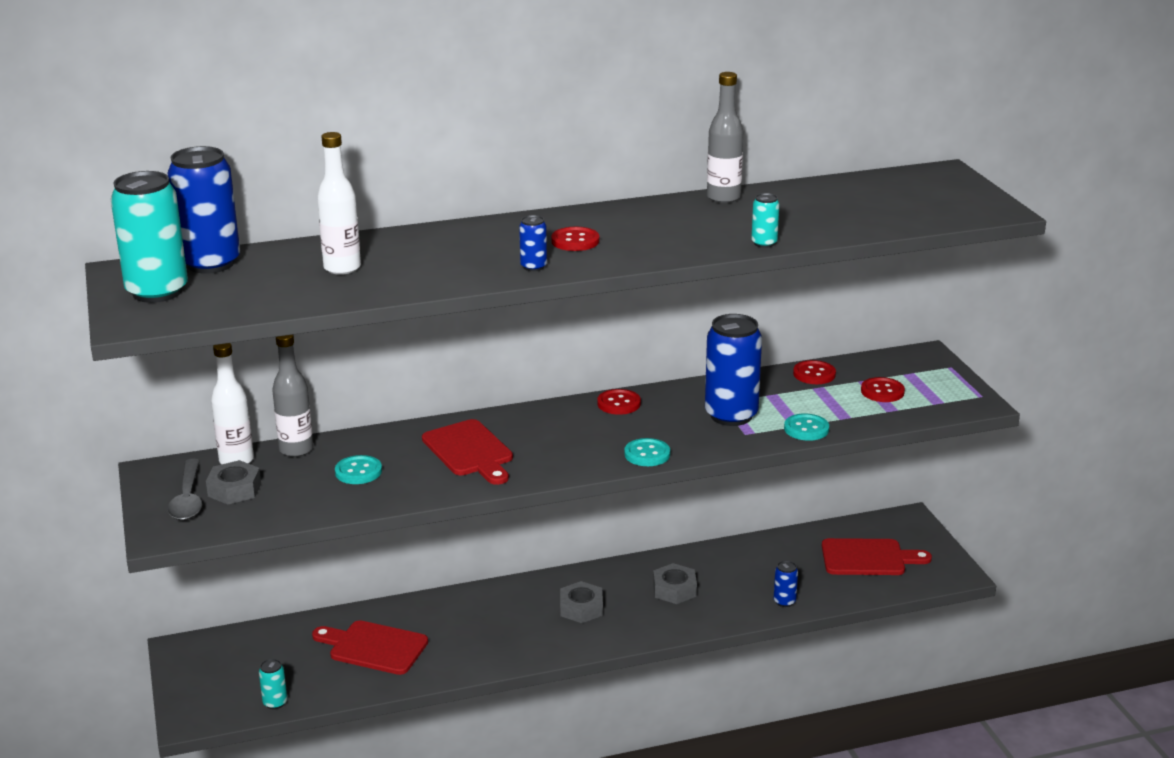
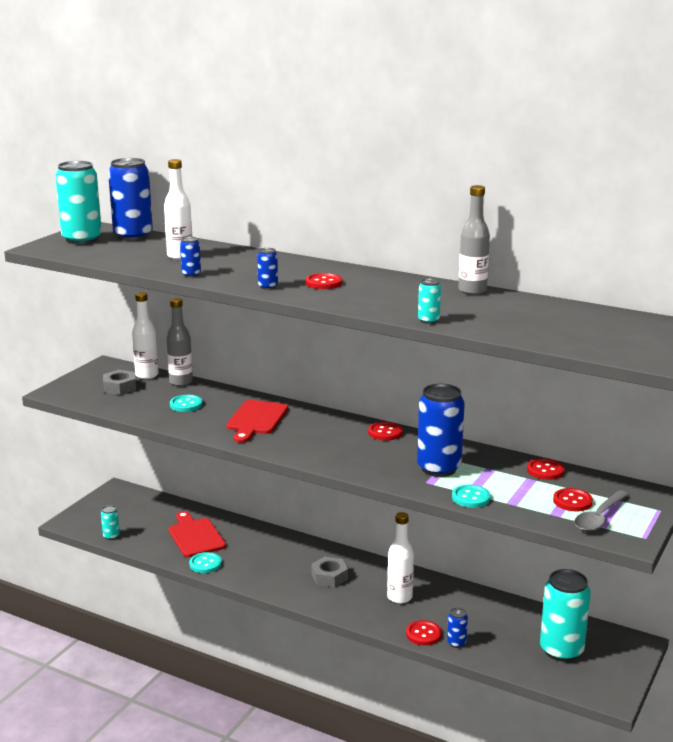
camera: 45 degrees right, 5 degrees down
grey spoon [167,459,202,520] -> grey spoon moved to [574,490,629,531]
turquoise button [624,438,670,466] -> turquoise button moved to [189,552,222,573]
grey nut [653,563,697,604] -> white bottle [387,512,414,604]
red cutting board [822,538,932,575] -> turquoise can [540,569,591,662]
none -> blue can [180,237,201,277]
none -> red button [406,620,442,645]

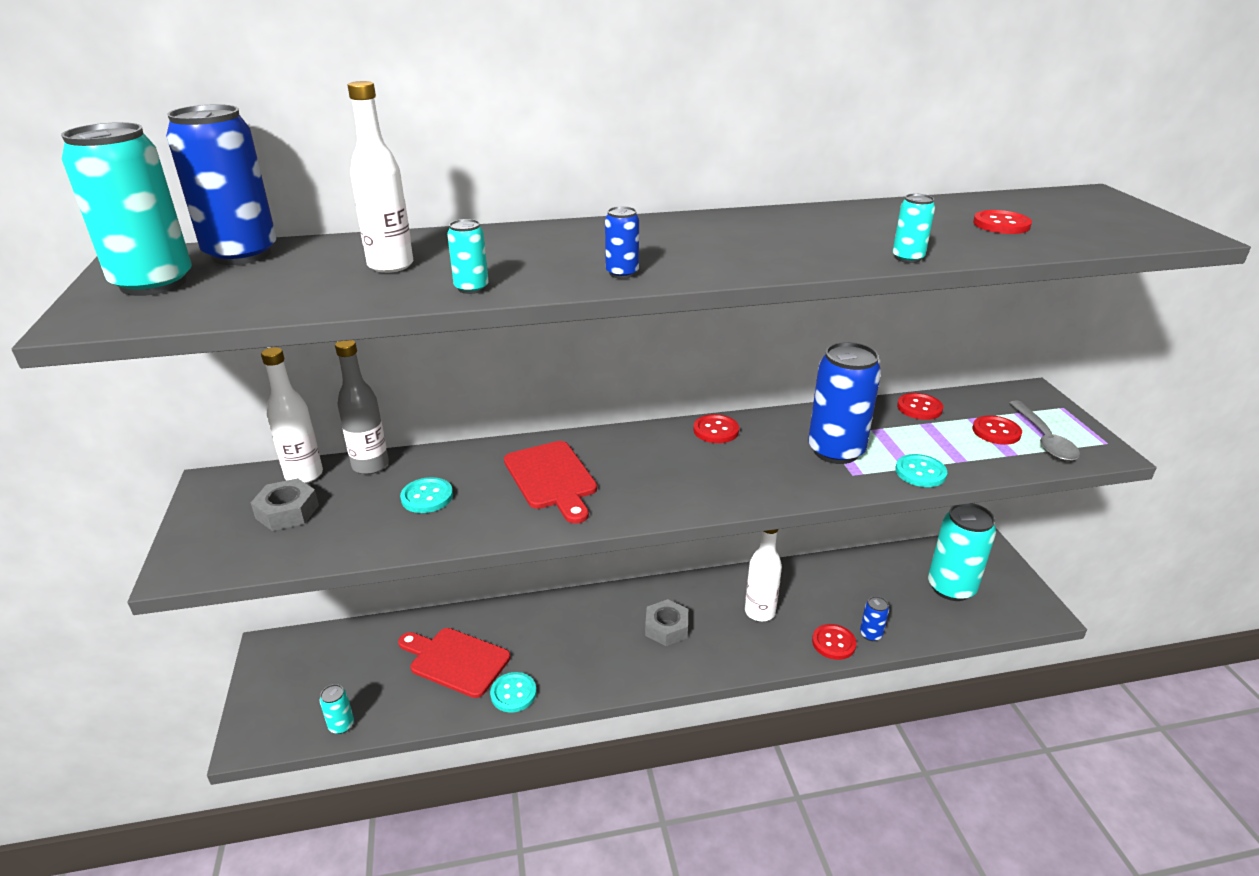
camera: 40 degrees left, 10 degrees up
blue can [180,237,201,277] -> turquoise can [447,219,489,294]
red button [305,273,342,289] -> red button moved to [973,210,1032,234]
grey bottle [458,185,490,295] -> none

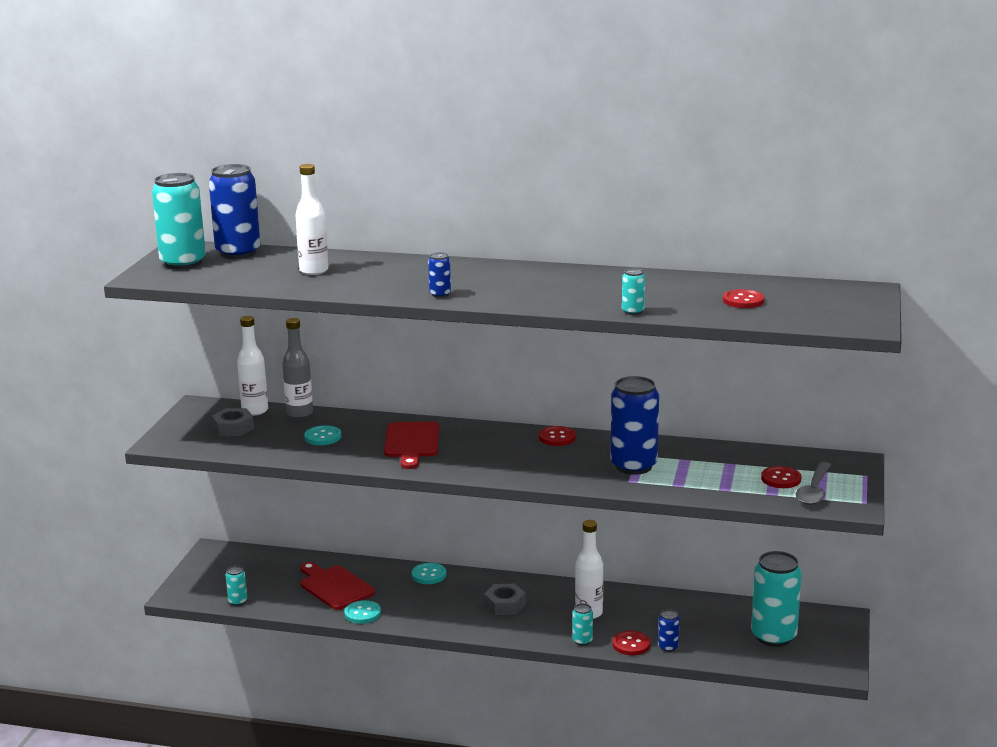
camera: 25 degrees right, 10 degrees down
turquoise can [447,219,489,294] -> turquoise can moved to [572,603,593,646]
turquoise button [895,454,947,487] -> turquoise button moved to [412,563,446,584]
red button [897,393,943,420] -> none

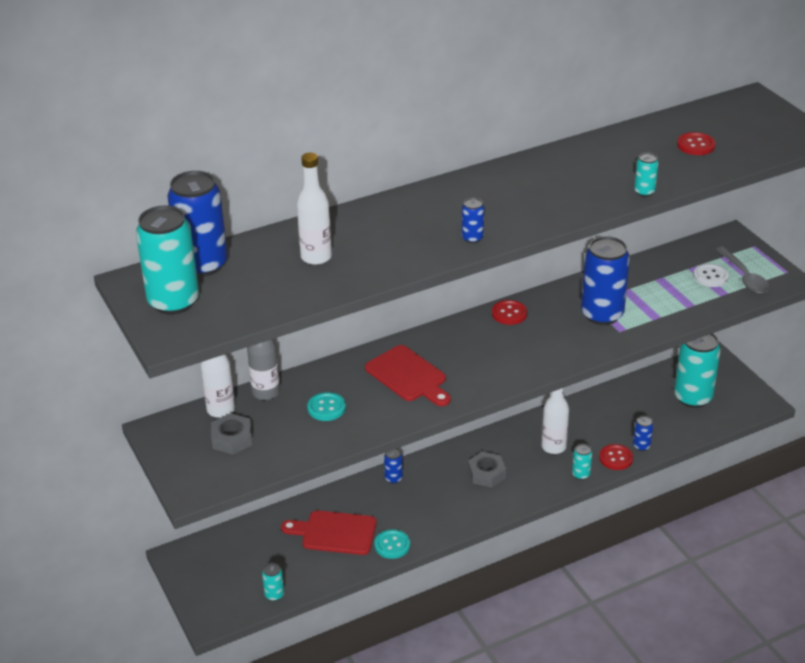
camera: 40 degrees left, 15 degrees up
turquoise button [412,563,446,584] -> blue can [384,449,403,484]
red button [761,466,801,488] -> white button [693,264,729,287]

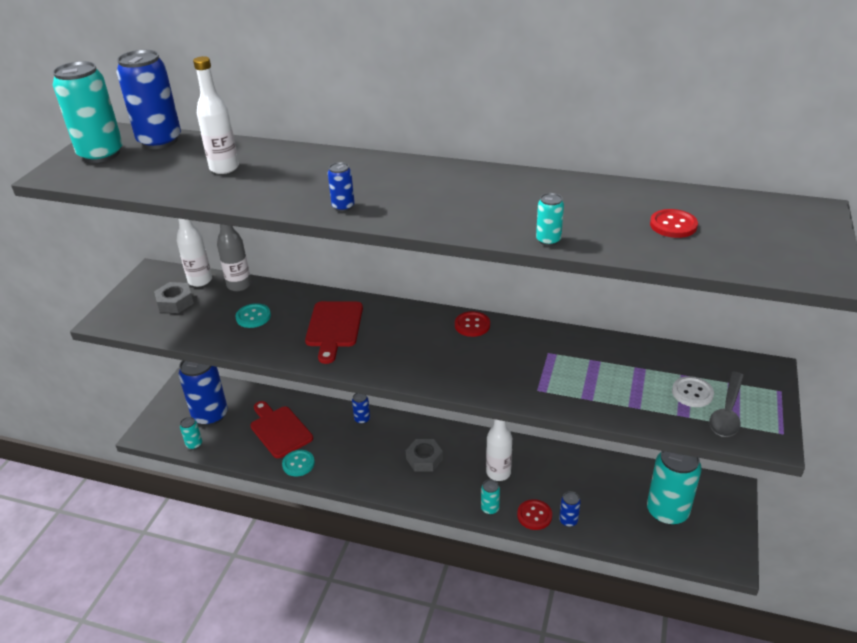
camera: 45 degrees right, 0 degrees up
blue can [581,236,630,325] -> blue can moved to [178,360,228,426]

